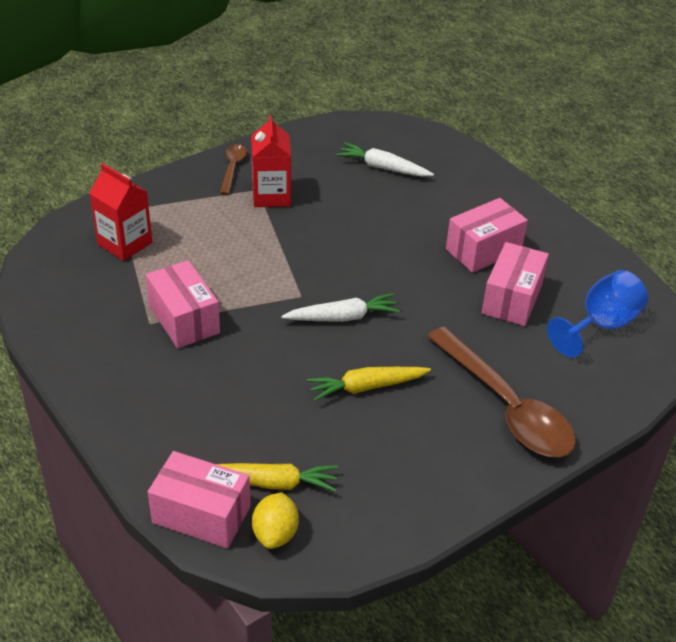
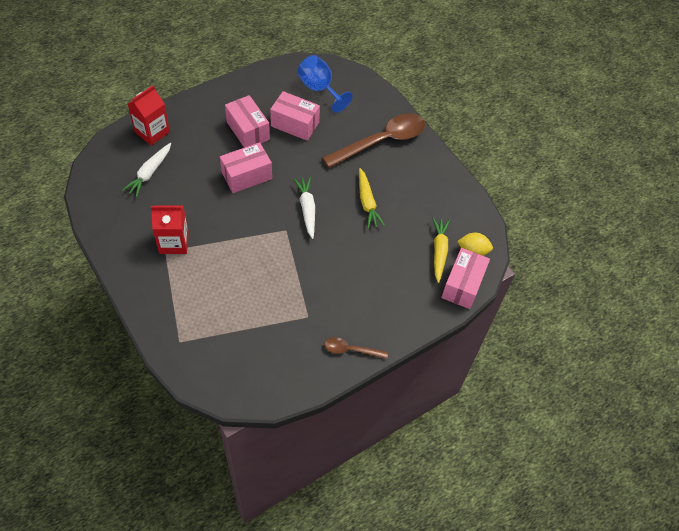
camera: 90 degrees left, 15 degrees up
red carton [89,163,152,261] -> red carton moved to [128,85,170,145]
pink box [146,260,220,348] -> pink box moved to [220,142,272,193]
brown spoon [220,144,247,195] -> brown spoon moved to [324,337,388,359]

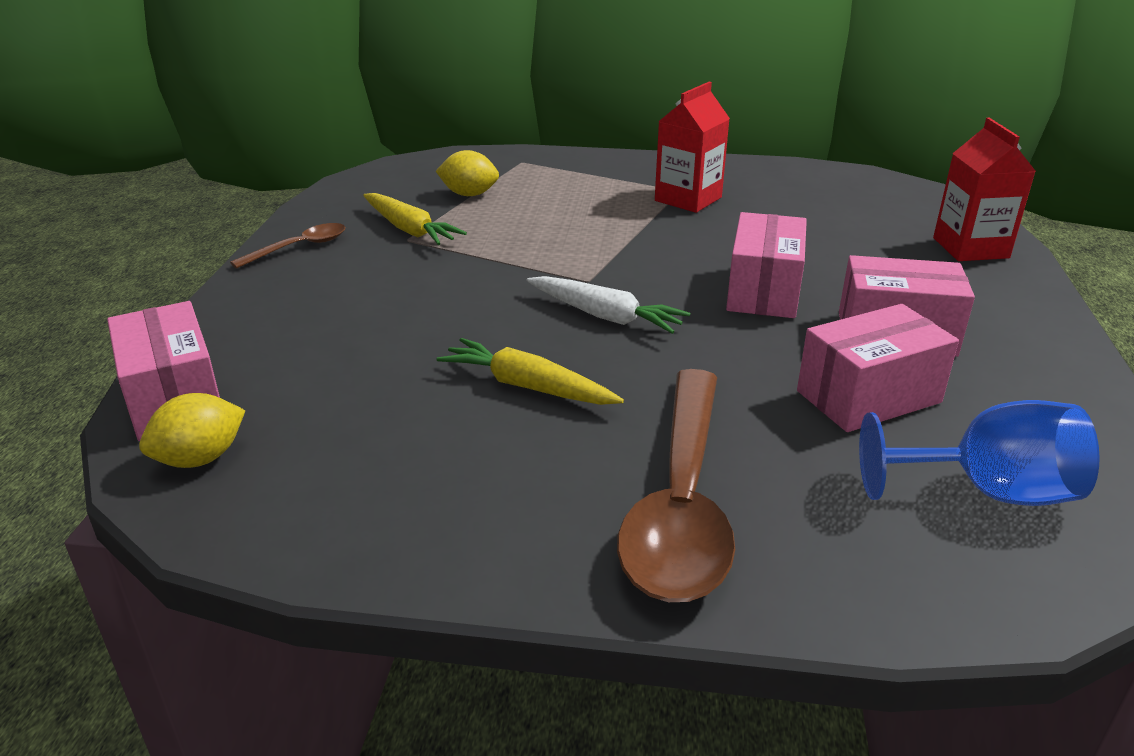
camera: 135 degrees right, 25 degrees down
white carrot [122,143,171,197] -> none
yellow carrot [432,217,450,283] -> yellow carrot moved to [363,193,467,245]
none -> yellow lemon [436,150,499,196]

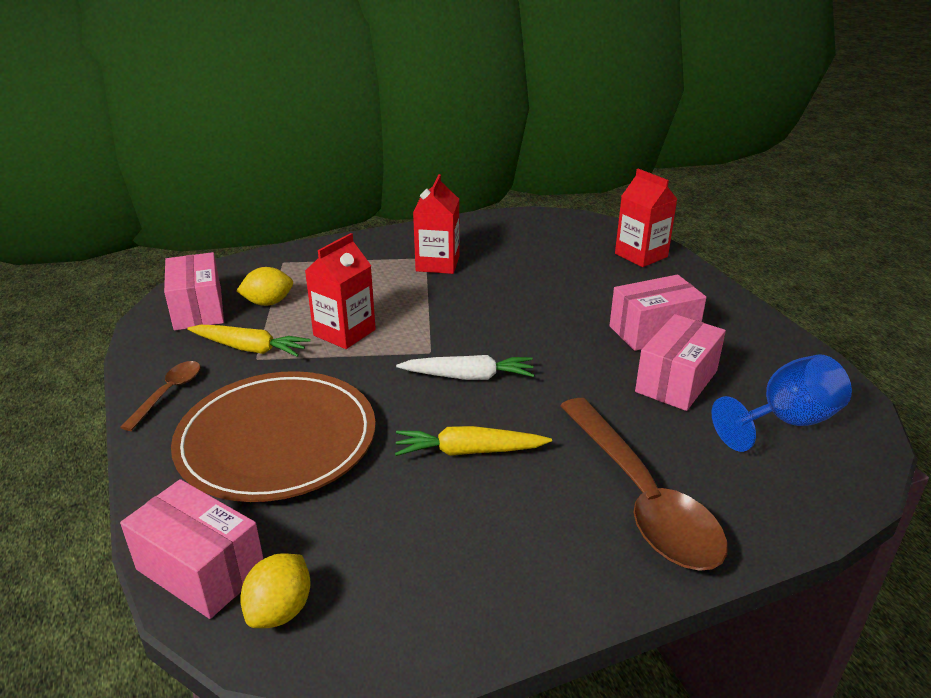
camera: 30 degrees left, 0 degrees up
pink box [726,212,807,318] -> pink box moved to [164,252,224,331]
none -> brown plate [171,371,376,502]
none -> red carton [305,233,376,349]

